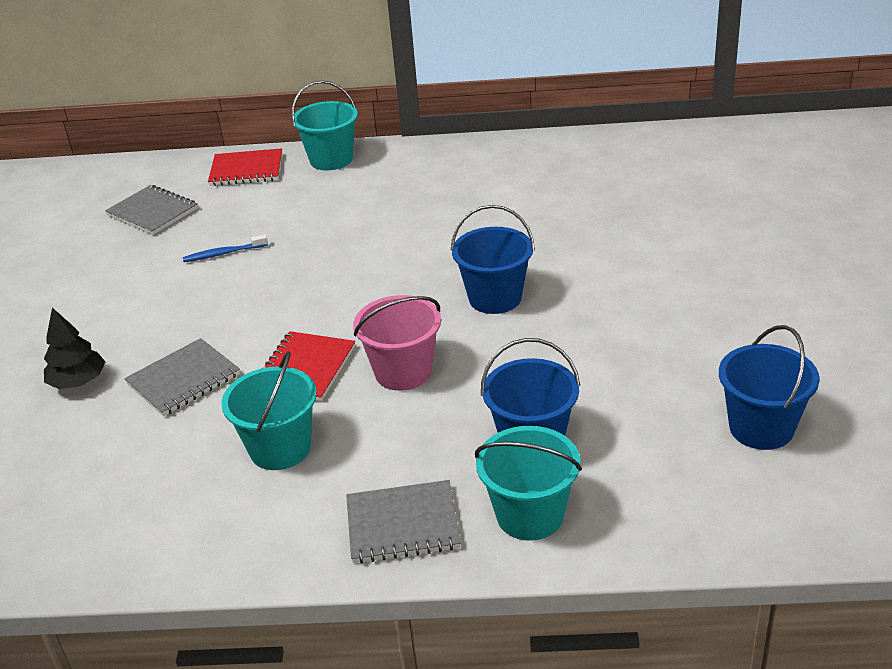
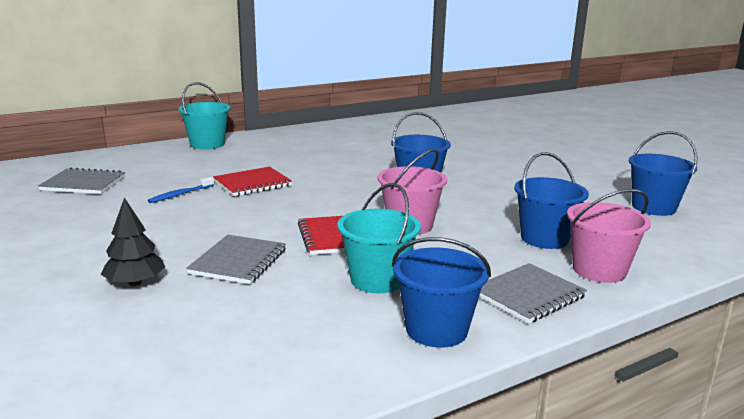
camera: 35 degrees left, 15 degrees down
red notebook [208,148,282,186] -> red notebook moved to [213,167,292,196]
turquoise bucket [475,426,582,541] -> pink bucket [567,189,651,283]
none -> blue bucket [392,237,491,348]

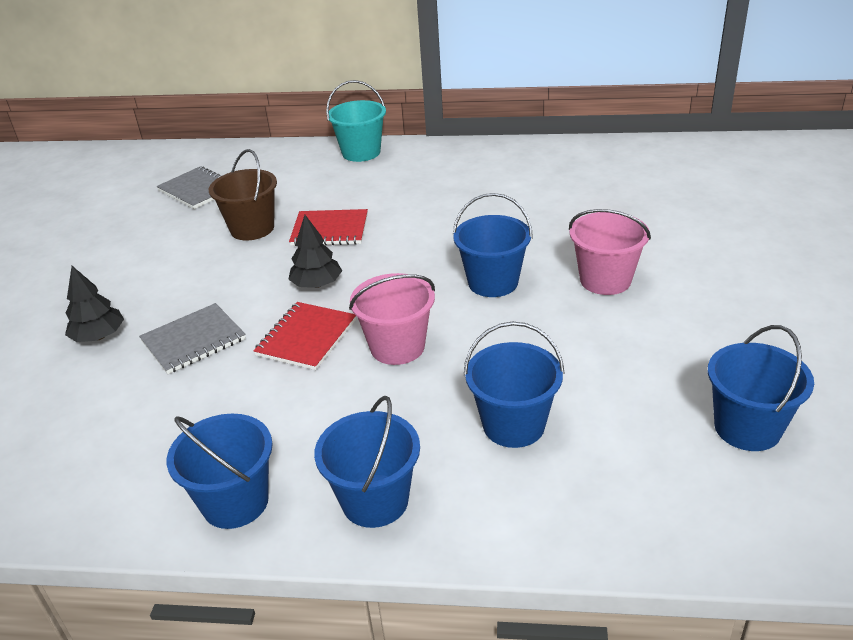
camera: 40 degrees right, 15 degrees up
blue toothbrush [148,177,214,203] -> brown bucket [209,149,277,241]
turquoise bucket [337,183,421,293] -> none
grey notebook [479,263,587,324] -> blue bucket [314,395,420,528]
pink bucket [567,189,651,283] -> pink bucket moved to [569,209,651,295]
none -> black tree [288,215,342,288]

